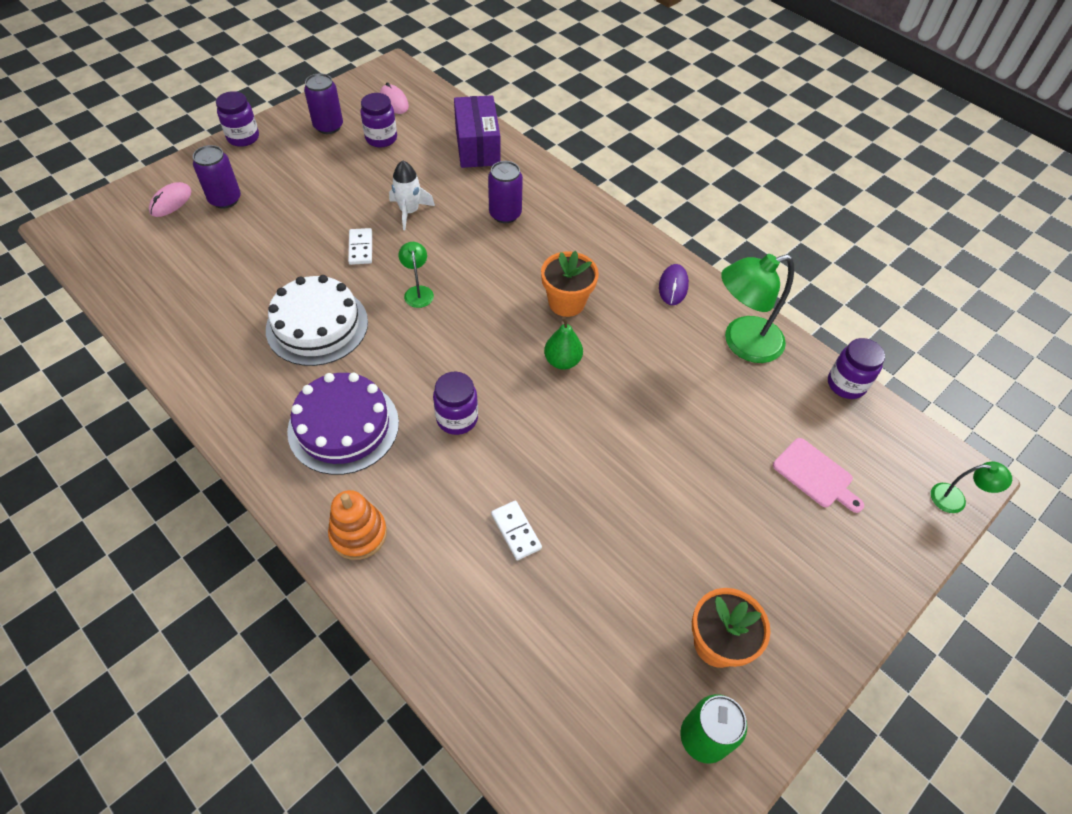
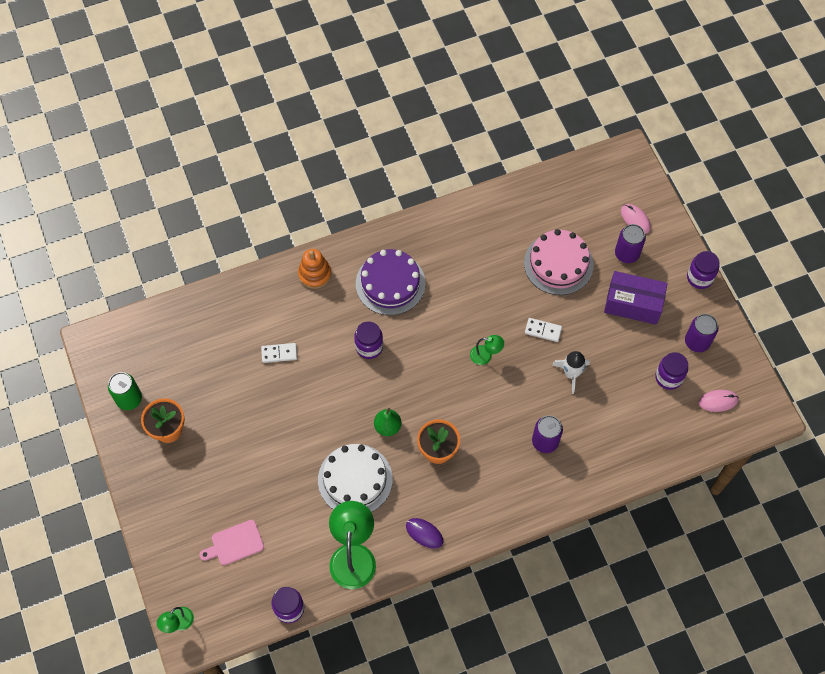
camera: 115 degrees right, 10 degrees up
white cake [266,275,368,366] -> white cake moved to [318,444,392,512]
purple box [454,95,501,168] -> purple box moved to [604,271,668,325]
none -> pink cake [524,229,593,295]

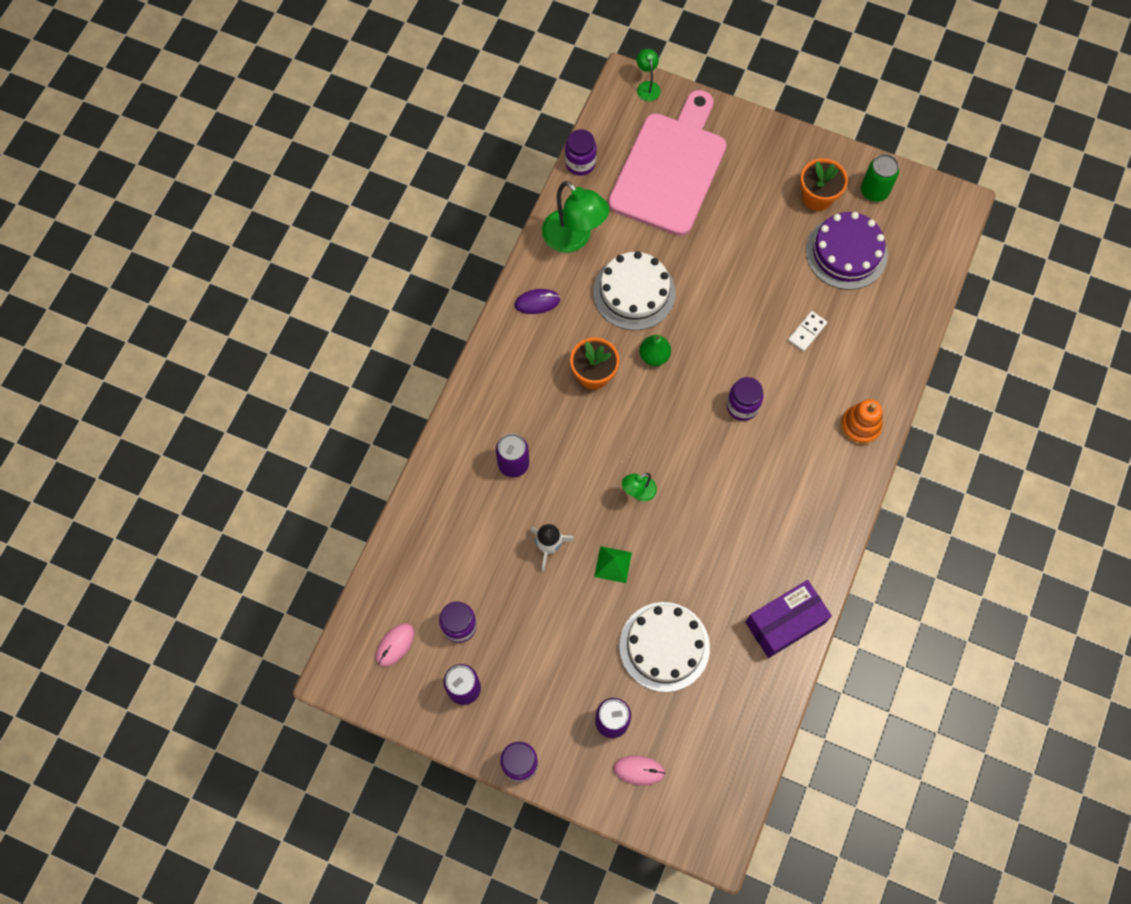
camera: 135 degrees right, 5 degrees up
pink cutting board [199,520,264,565] -> pink cutting board [608,90,726,236], size x2.46
purple cake [356,249,425,315] -> purple cake moved to [806,212,888,290]
pink cake [524,229,593,295] -> white cake [619,602,710,692]
white domino [525,318,562,342] -> green pyramid [594,546,632,583]
purple box [604,271,668,325] -> purple box moved to [745,580,832,658]

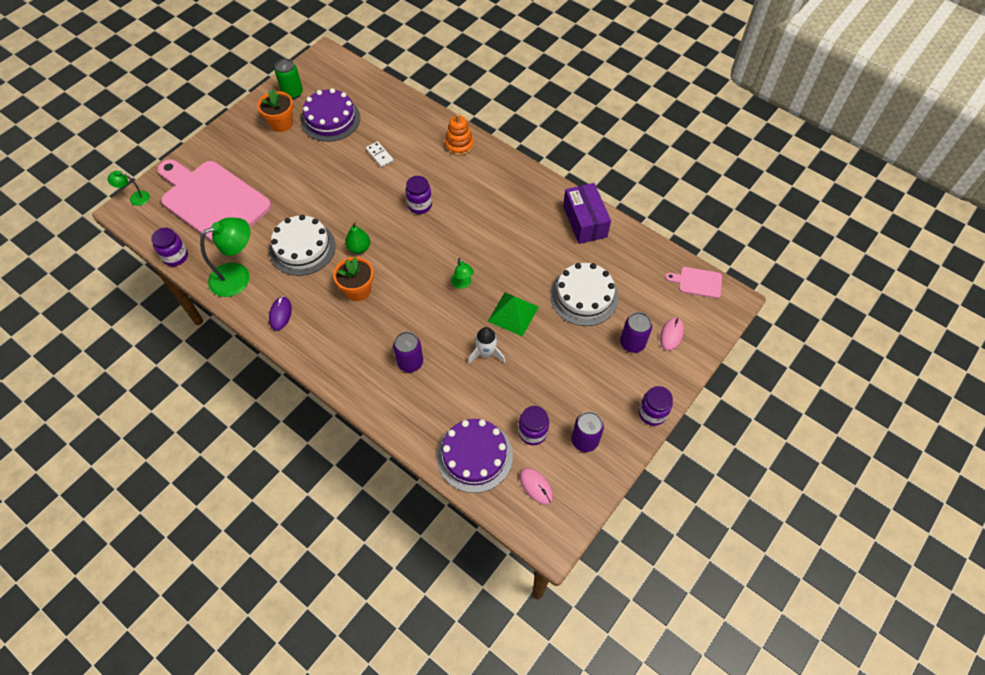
camera: 75 degrees left, 10 degrees down
green pyramid [594,546,632,583] -> green pyramid [488,292,539,336], size x1.52
none -> purple cake [437,419,513,493]
none -> pink cutting board [665,267,722,298]

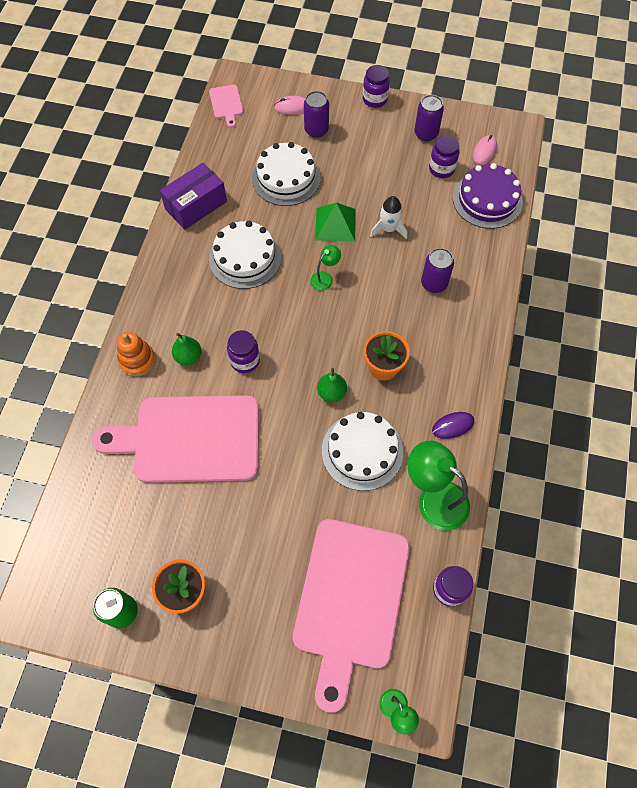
camera: 115 degrees left, 5 degrees up
purple cake [301,88,360,142] -> none
white domino [366,141,394,167] -> pink cutting board [92,395,259,483]
none -> green pear [172,333,201,365]
none -> white cake [209,221,281,289]

